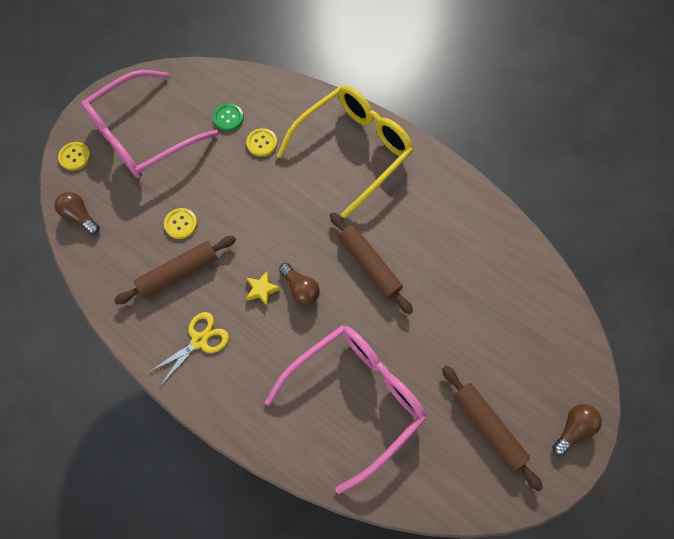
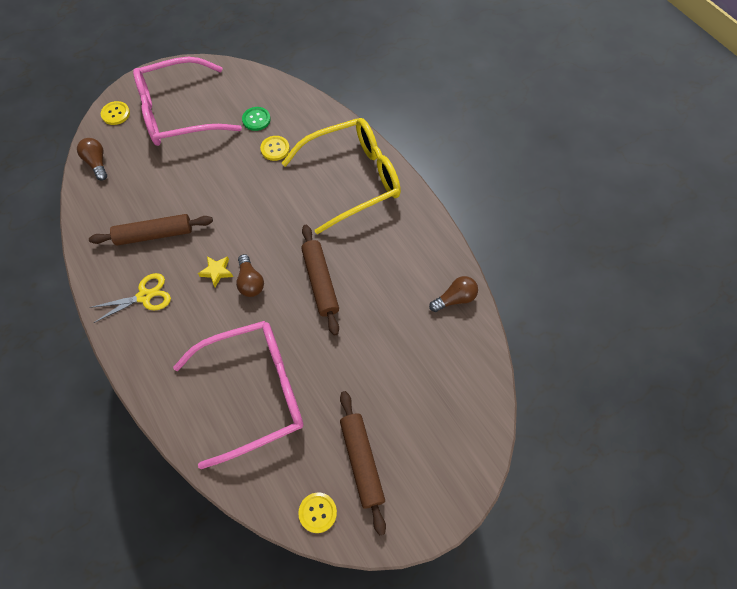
camera: 20 degrees right, 5 degrees down
yellow button [164,208,197,239] -> yellow button moved to [298,492,337,533]
brown light bulb [552,404,602,456] -> brown light bulb moved to [429,276,478,312]

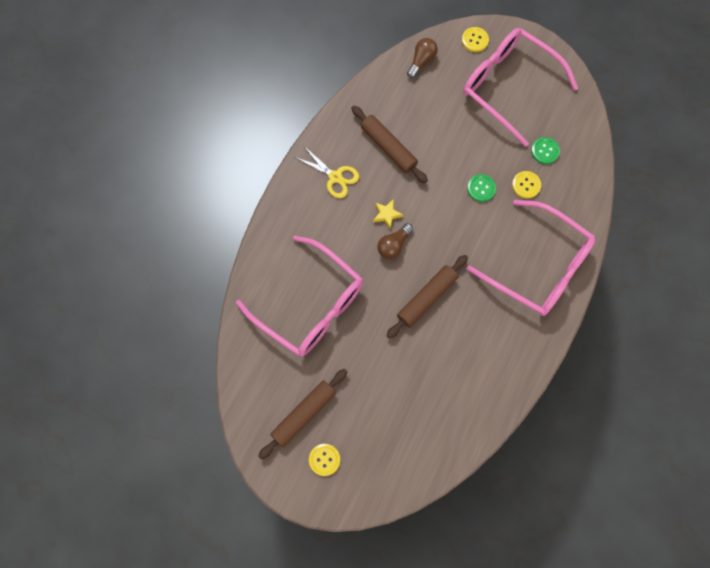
camera: 60 degrees right, 10 degrees up
yellow glasses [282,118,401,235] -> pink glasses [467,200,595,316]
yellow button [298,492,337,533] -> yellow button moved to [309,444,340,476]
brown light bulb [429,276,478,312] -> none
none -> green button [467,174,496,202]

